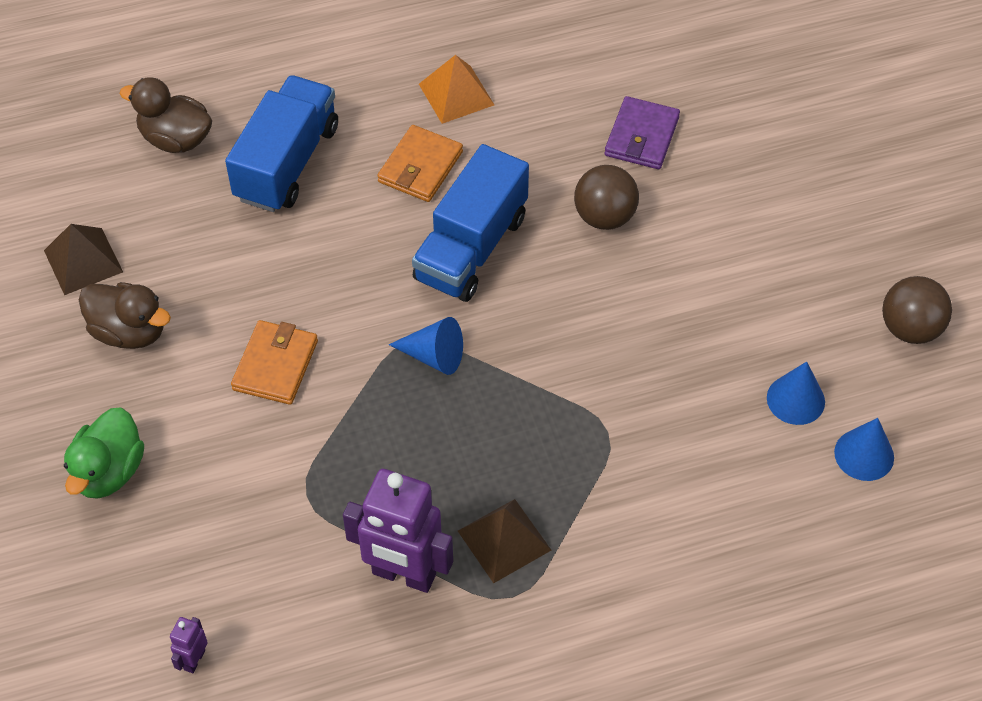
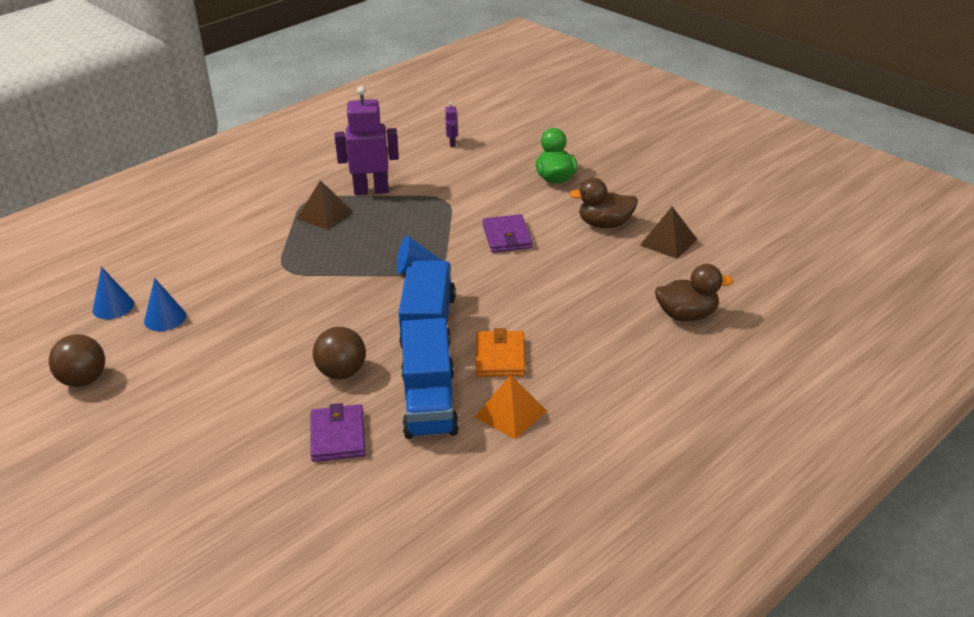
camera: 155 degrees right, 20 degrees down
blue truck [225,75,338,212] -> blue truck moved to [401,318,459,439]
orange wallet [231,320,318,405] -> purple wallet [483,214,533,253]

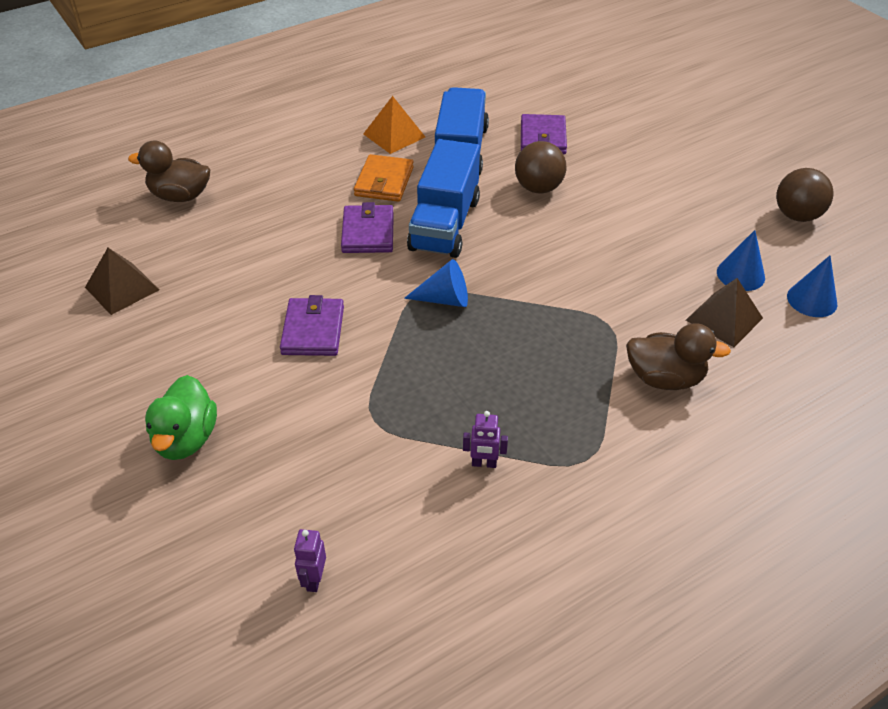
camera: 170 degrees left, 10 degrees up
brown pyramid [297,180,353,230] -> brown pyramid moved to [686,278,763,347]
purple robot [335,86,399,195] -> purple robot [463,411,508,468], size x0.44
brown duck [569,178,638,228] -> brown duck moved to [626,323,731,390]
none -> purple wallet [341,202,394,253]

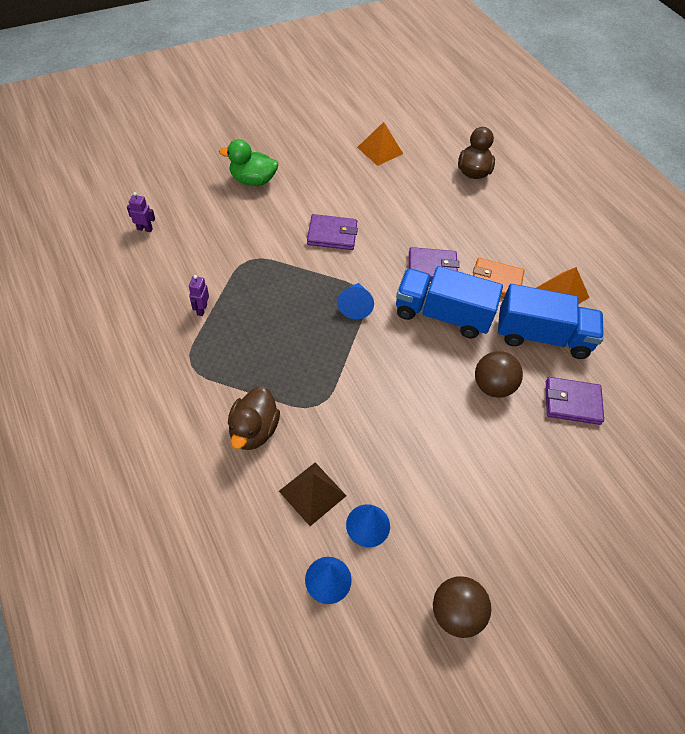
camera: 90 degrees right, 10 degrees up
brown pyramid [85,248,159,315] -> orange pyramid [357,122,403,166]

